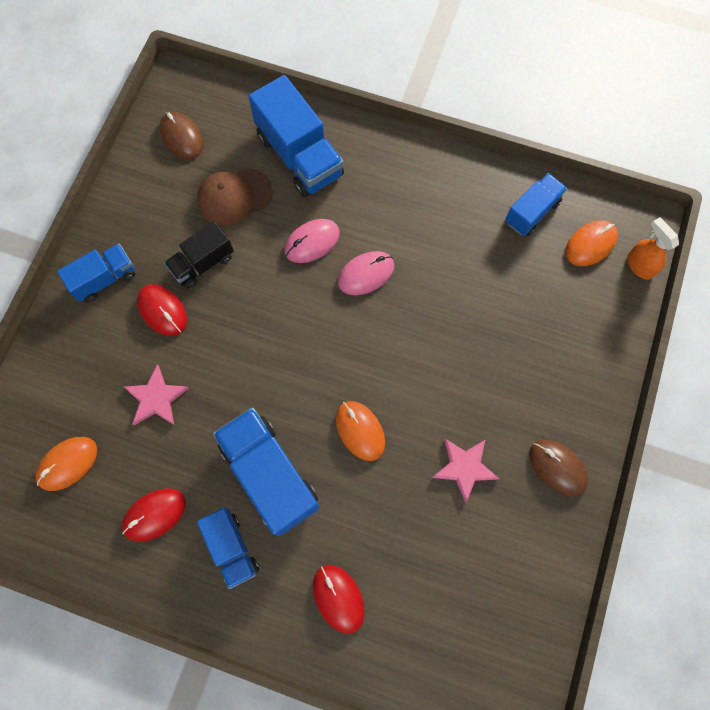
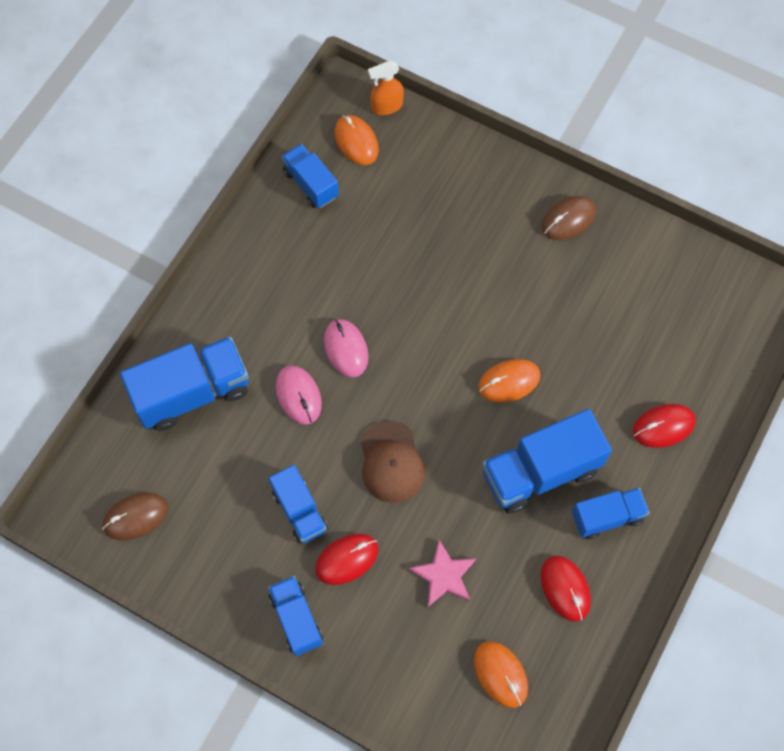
camera: 80 degrees left, 5 degrees down
black truck [164,221,234,289] -> blue truck [269,465,328,544]
brown cap [197,168,273,225] -> brown cap moved to [360,420,425,503]
pink star [432,439,499,503] -> none

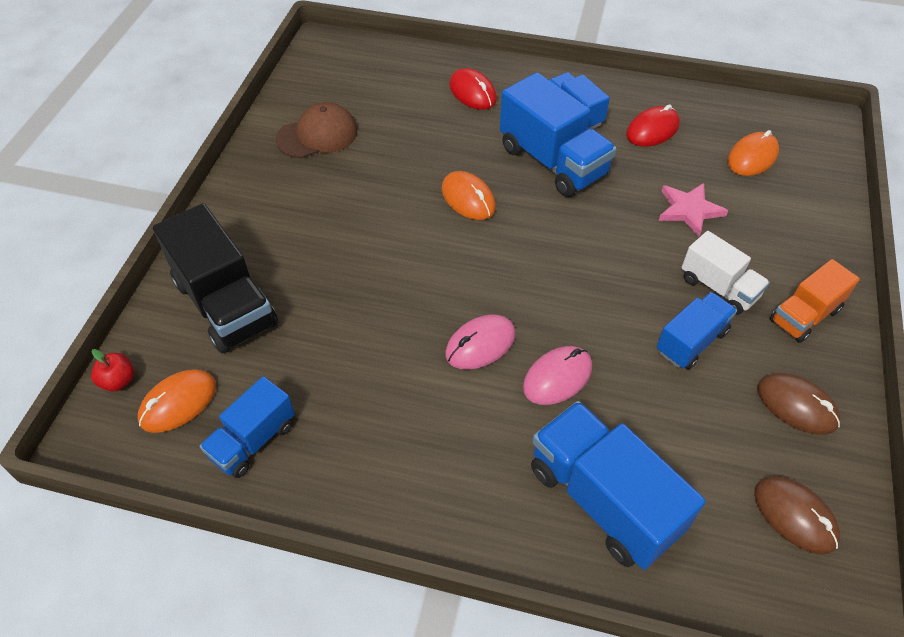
camera: 105 degrees left, 15 degrees down
blue truck [268,576,323,656] -> orange truck [770,259,860,343]
red mouse [315,534,378,585] -> white truck [681,231,770,315]
brown cap [360,420,425,503] -> brown cap moved to [276,102,357,158]
orange spray bottle [368,60,404,115] -> red apple [91,349,134,391]
brown mouse [542,196,596,240] -> brown mouse moved to [757,373,840,435]
none -> black truck [153,203,278,353]

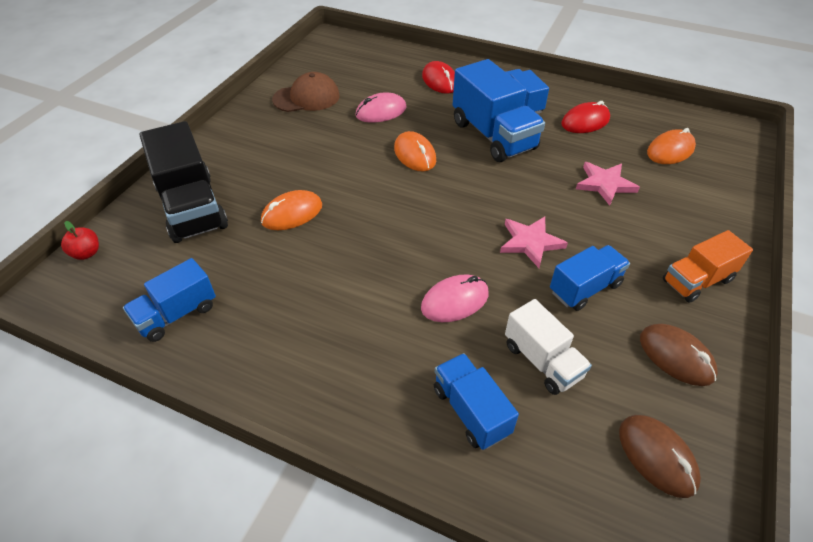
camera: 10 degrees right, 5 degrees down
orange mouse [138,369,216,433] -> orange mouse moved to [261,190,322,230]
pink mouse [445,314,516,370] -> pink mouse moved to [355,93,407,123]
blue truck [531,401,706,570] -> blue truck [434,353,519,450], size x0.60
white truck [681,231,770,315] -> white truck moved to [505,299,592,395]
none -> pink star [500,217,568,268]

